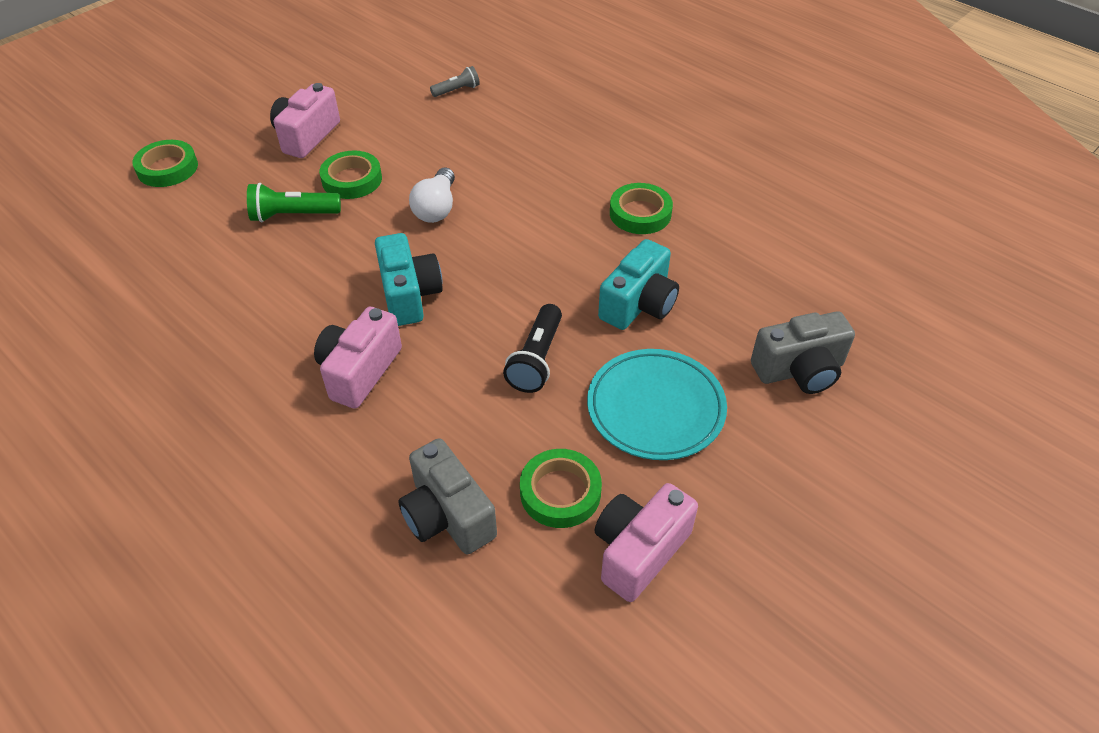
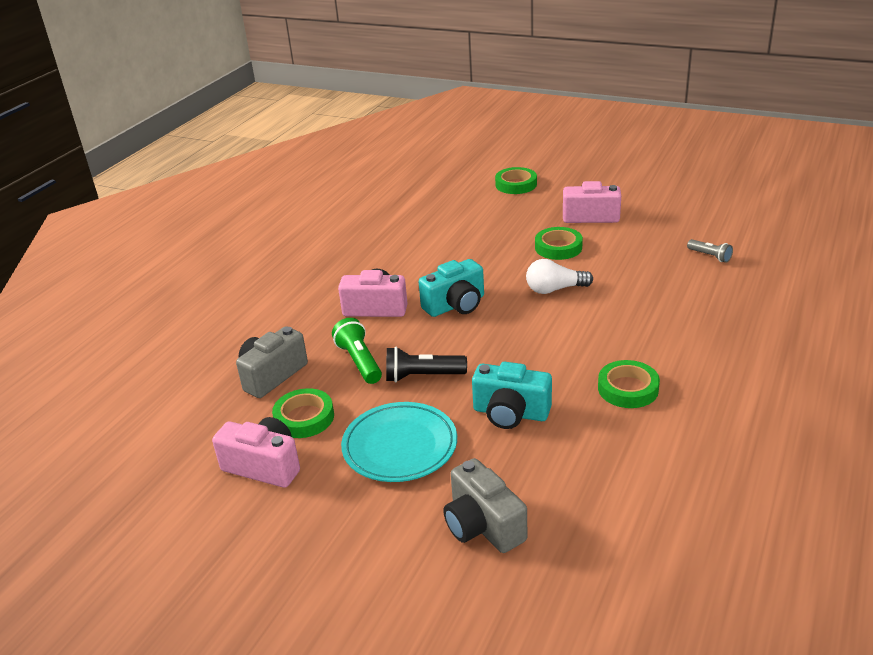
camera: 75 degrees right, 15 degrees down
green flashlight [247,183,341,222] -> green flashlight moved to [332,318,382,384]

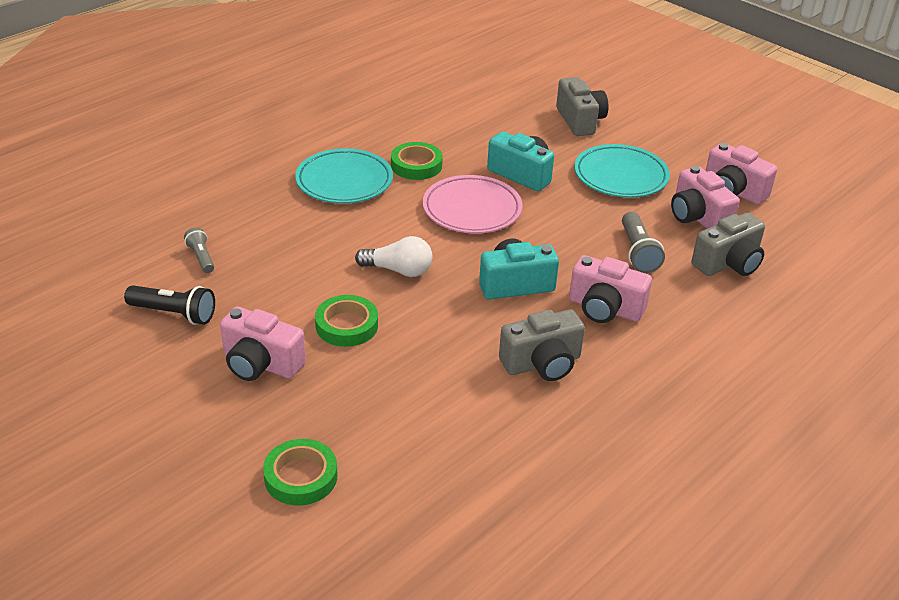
camera: 165 degrees left, 5 degrees up
green tape [272,388,334,438] -> pink camera [671,166,740,229]
green flashlight [332,318,382,384] -> grey flashlight [622,212,665,273]
black flashlight [386,347,467,382] -> black flashlight moved to [124,285,215,325]
none -> turquoise plate [295,148,393,203]
none -> pink plate [423,175,523,233]
none -> grey camera [499,309,585,381]

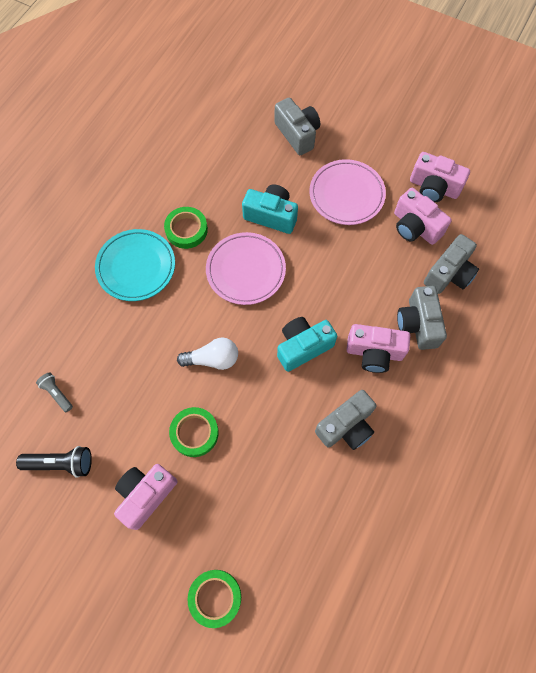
camera: 15 degrees left, 30 degrees up
pink camera [220,306,306,381] -> pink camera turned 120 degrees clockwise [114,464,177,530]
turquoise plate [574,144,670,198] -> pink plate [309,159,386,225]
grey flashlight [622,212,665,273] -> none
none -> grey camera [397,286,447,350]

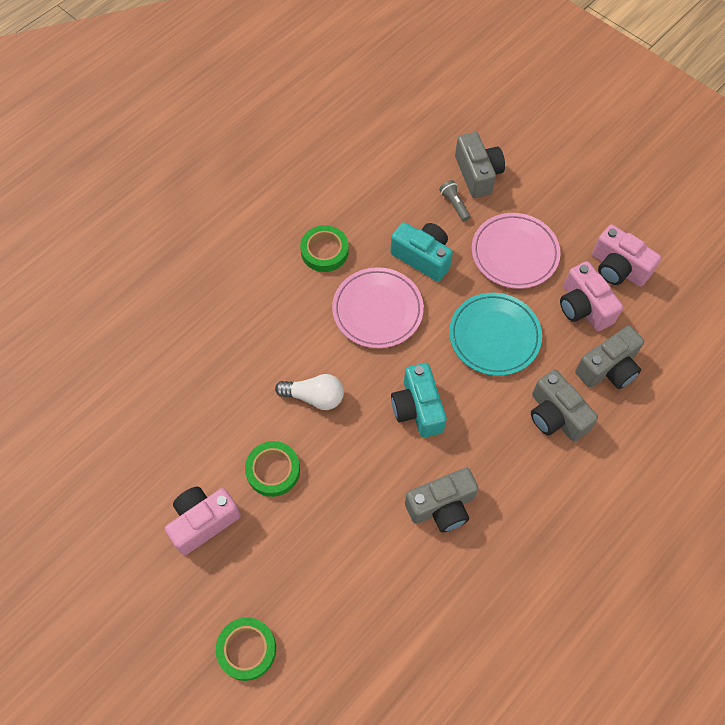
camera: 15 degrees right, 5 degrees down
black flashlight [16,446,92,478] -> none
grey flashlight [36,372,73,412] -> grey flashlight moved to [439,180,470,221]
turquoise plate [95,229,175,301] -> turquoise plate moved to [449,293,542,376]
turquoise camera [277,317,337,372] -> turquoise camera turned 90 degrees counterclockwise [391,363,447,438]
pink camera [346,324,410,373] -> none
grey camera [397,286,447,350] -> grey camera turned 45 degrees counterclockwise [531,369,598,442]

